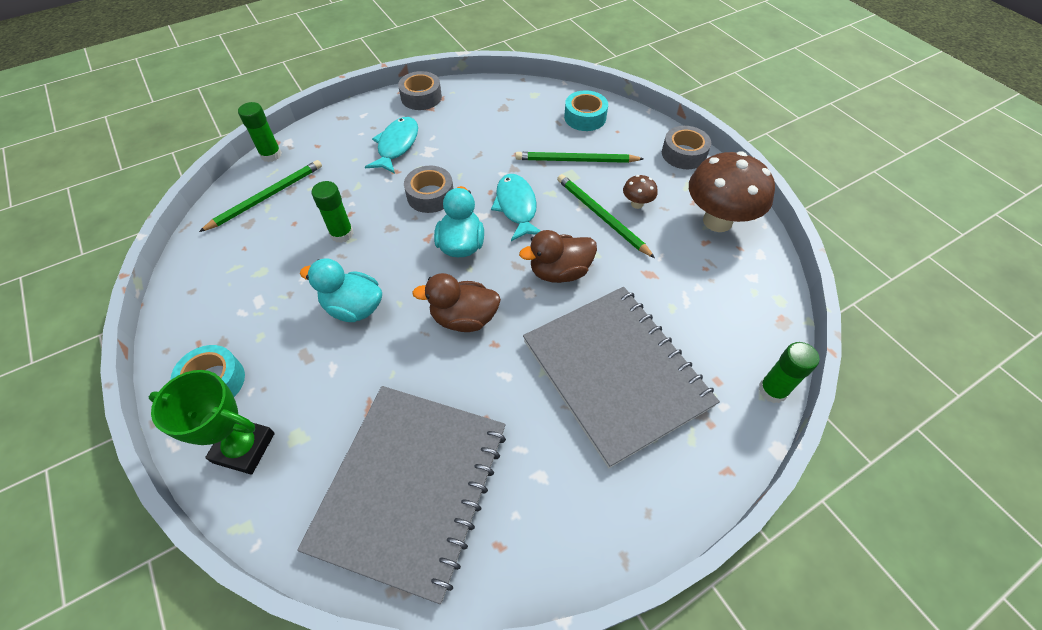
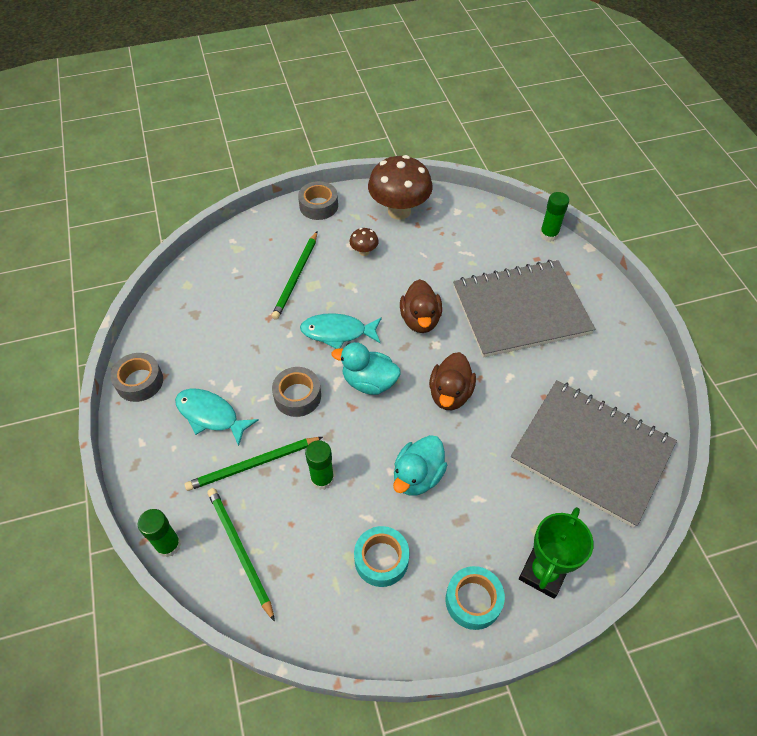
camera: 75 degrees left, 0 degrees up
green pencil [557,174,655,258] -> green pencil moved to [185,437,323,491]
turquoise tape [564,90,608,131] -> turquoise tape moved to [354,526,410,587]

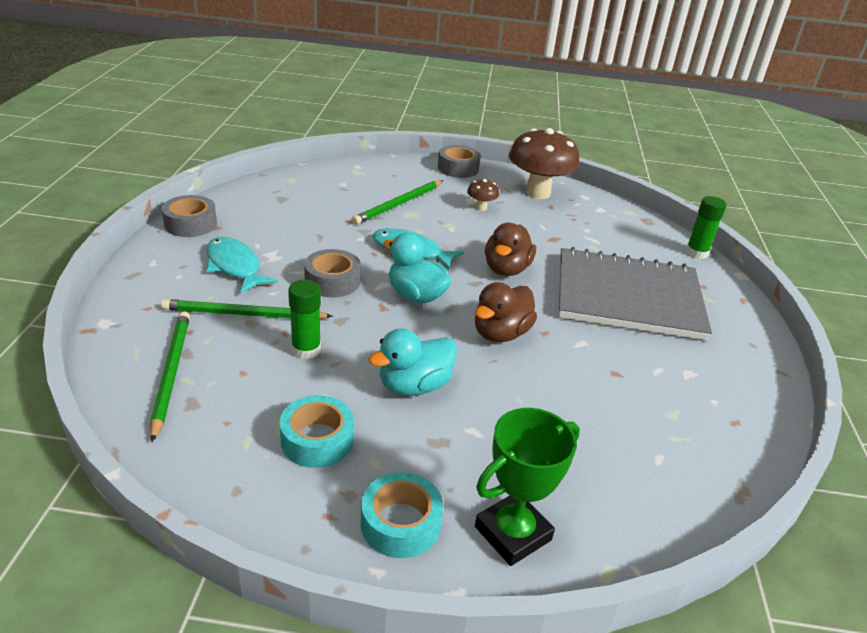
camera: 20 degrees right, 20 degrees down
green glue stick [138,509,181,557] -> none
grey notebook [511,380,677,528] -> none

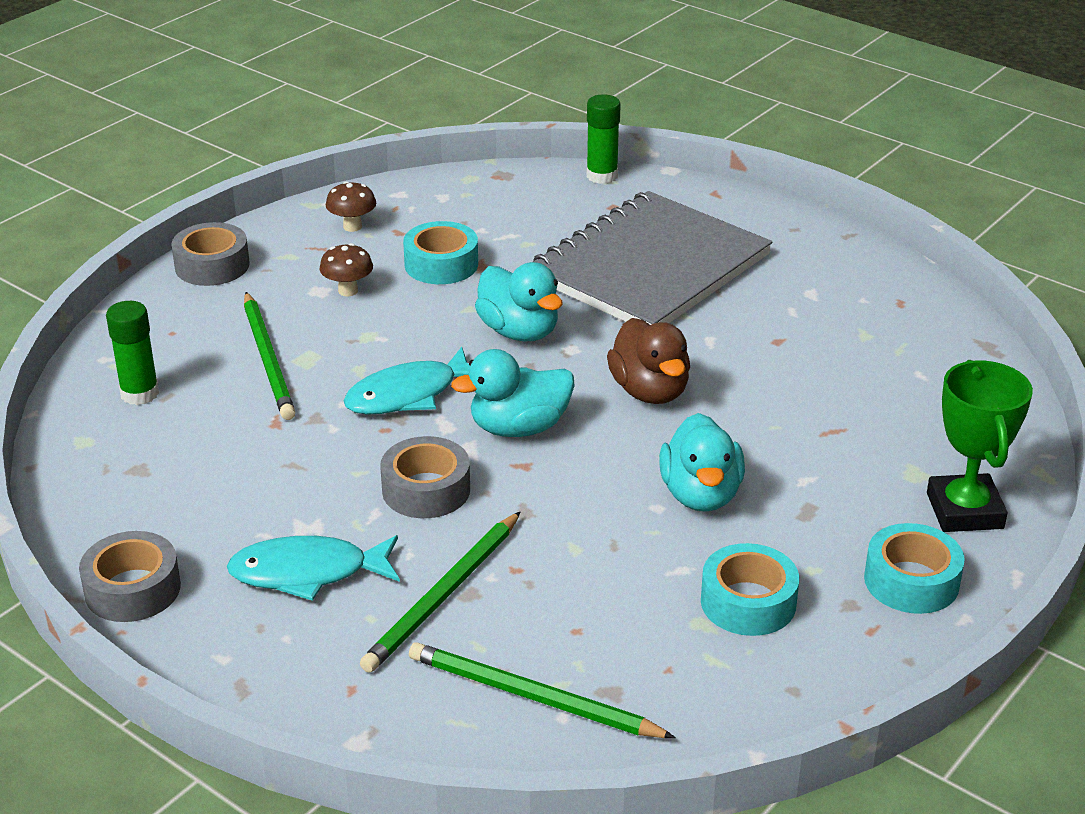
camera: 55 degrees left, 0 degrees up
green glue stick [288,280,321,359] -> green glue stick moved to [106,301,159,405]
brown duck [485,223,536,276] -> turquoise duck [475,262,562,341]
brown mushroom [509,128,579,199] -> brown mushroom [326,181,376,232], size x0.44
none -> turquoise tape [403,221,478,284]

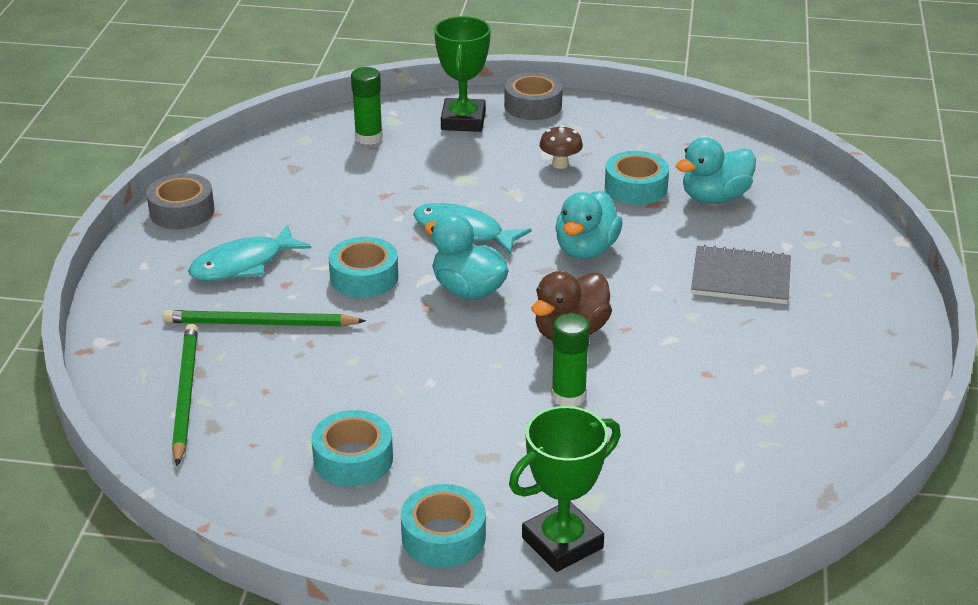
camera: 60 degrees right, 0 degrees up
turquoise fish [227,535,400,601] -> turquoise fish turned 90 degrees counterclockwise [188,225,311,281]
green pencil [244,292,296,420] -> none
brown mushroom [326,181,376,232] -> none
grey tape [380,436,470,518] -> turquoise tape [328,237,398,298]
grey notebook [533,191,772,325] -> grey notebook [691,245,791,304], size x0.52
green glue stick [587,94,621,184] -> green glue stick moved to [551,313,590,407]
turquoise duck [659,413,745,512] -> turquoise duck moved to [676,137,756,203]
none -> green trophy [434,16,491,132]

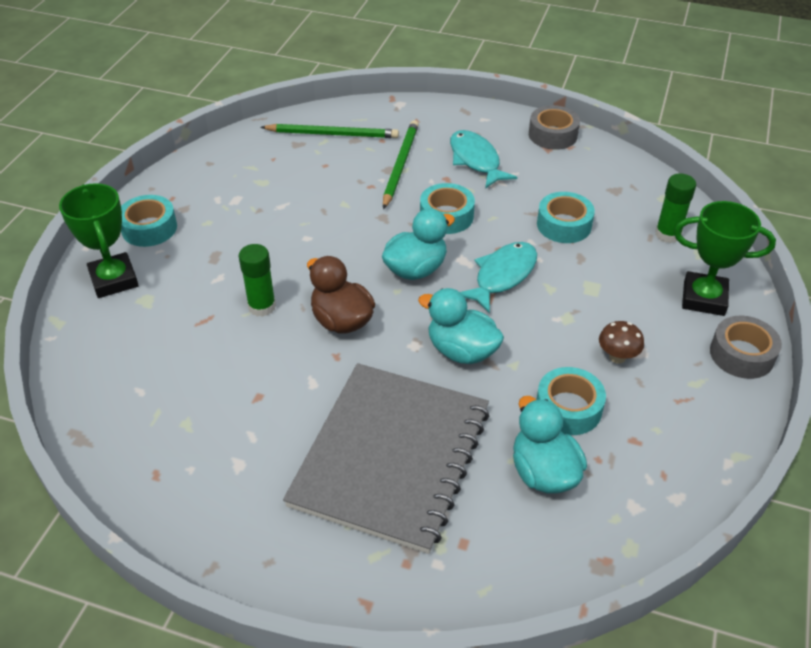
camera: 100 degrees right, 10 degrees up
turquoise tape [311,410,393,487] -> turquoise tape moved to [537,192,595,243]
grey notebook [691,245,791,304] -> grey notebook [283,363,489,554], size x1.91

